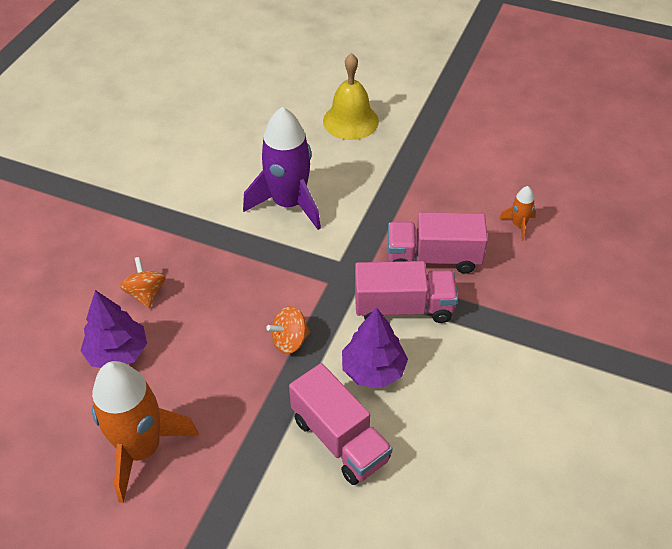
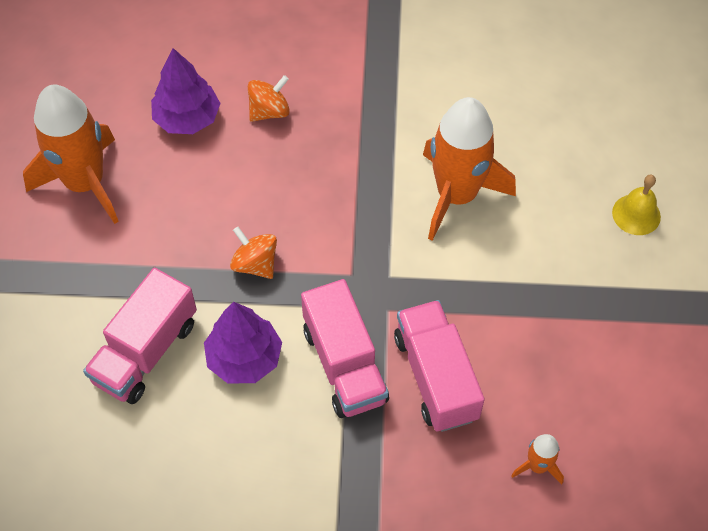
camera: 70 degrees right, 10 degrees up
purple rocket [243,107,321,230] -> orange rocket [423,97,516,241]
yellow bell [323,53,379,140] -> yellow bell [612,175,661,235], size x0.61

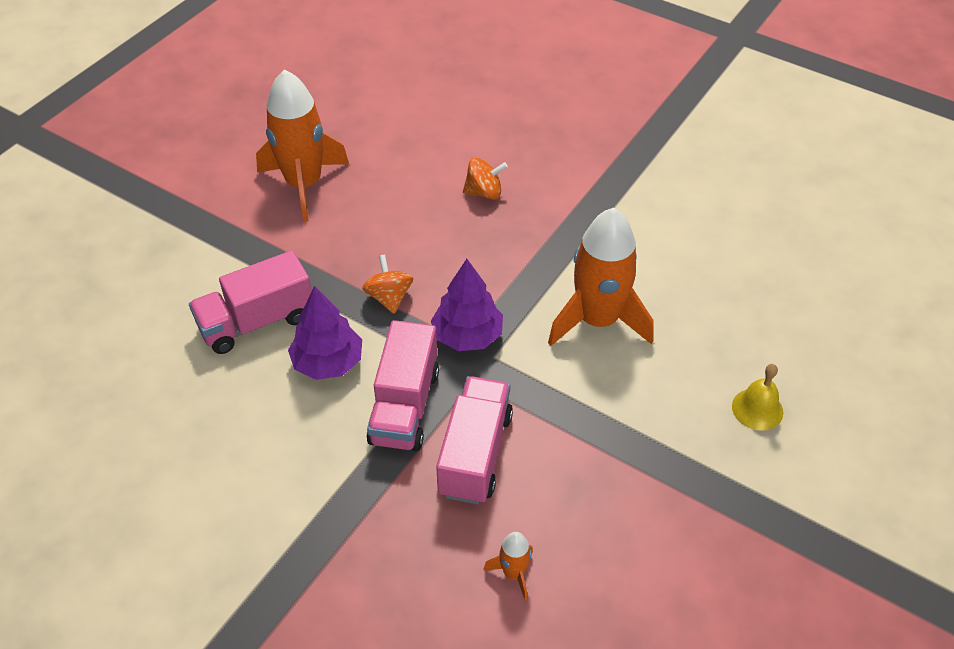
camera: 30 degrees right, 10 degrees down
purple tree [151,48,221,134] -> purple tree moved to [431,259,503,351]

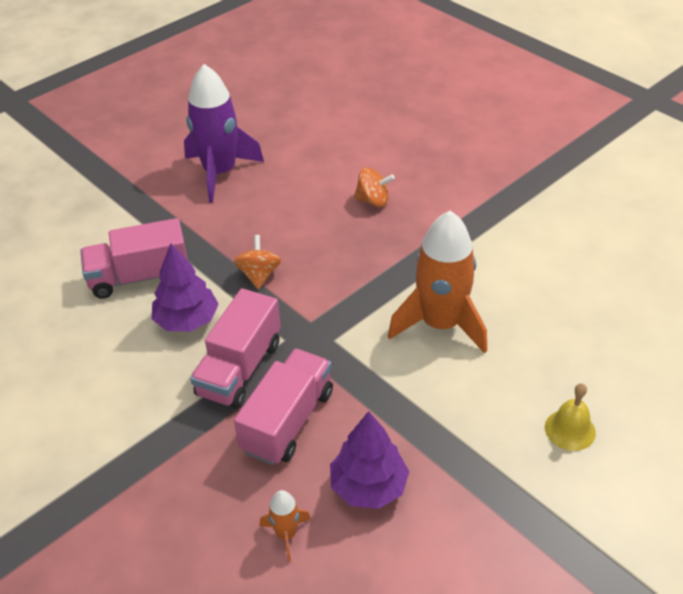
camera: 15 degrees right, 5 degrees down
orange rocket [256,69,349,222] -> purple rocket [184,64,264,203]
purple tree [431,259,503,351] -> purple tree moved to [330,411,409,509]

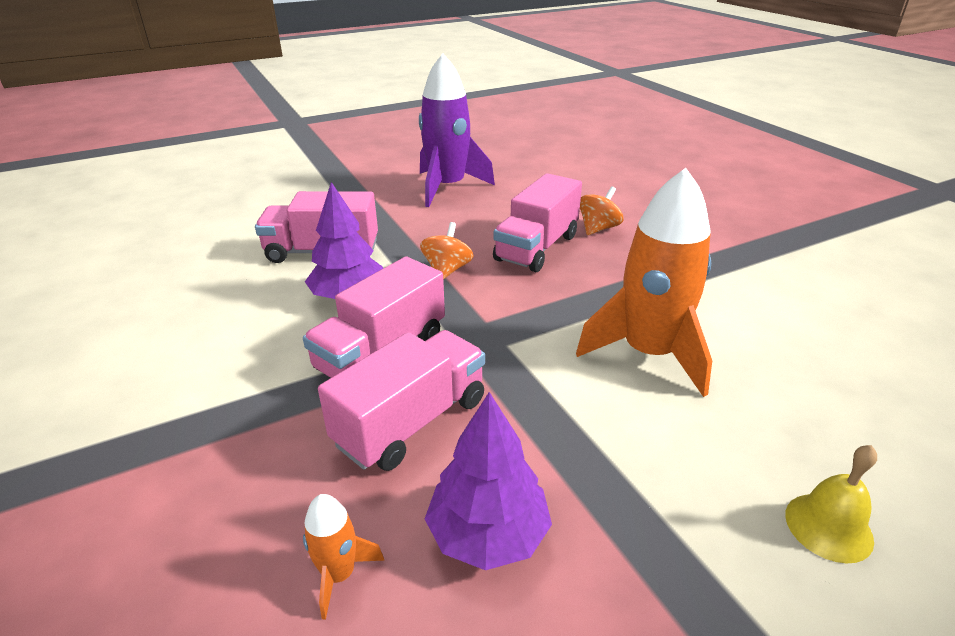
camera: 15 degrees right, 10 degrees down
orange spinning top [354,167,395,207] -> orange spinning top turned 75 degrees counterclockwise [580,186,624,235]
none -> pink truck [493,173,582,272]

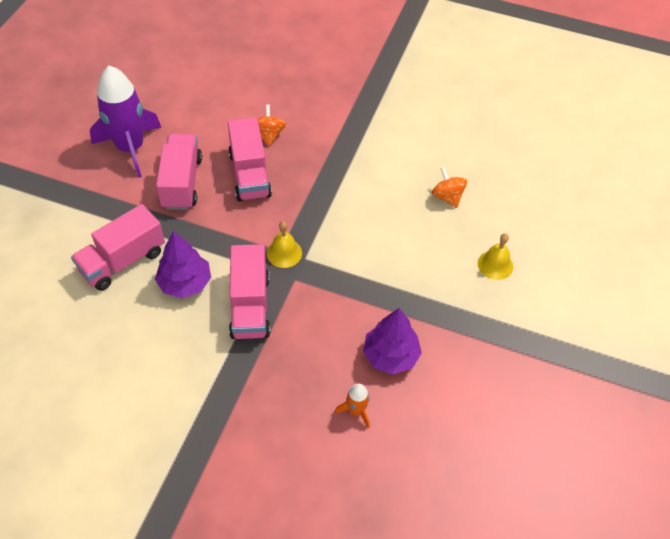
camera: 45 degrees left, 20 degrees up
pink truck [318,330,485,471] -> pink truck moved to [156,134,202,210]
orange spinning top [420,222,474,280] -> orange spinning top moved to [432,167,467,208]
orange rocket [576,168,712,397] -> none
none -> yellow bell [267,221,302,268]

